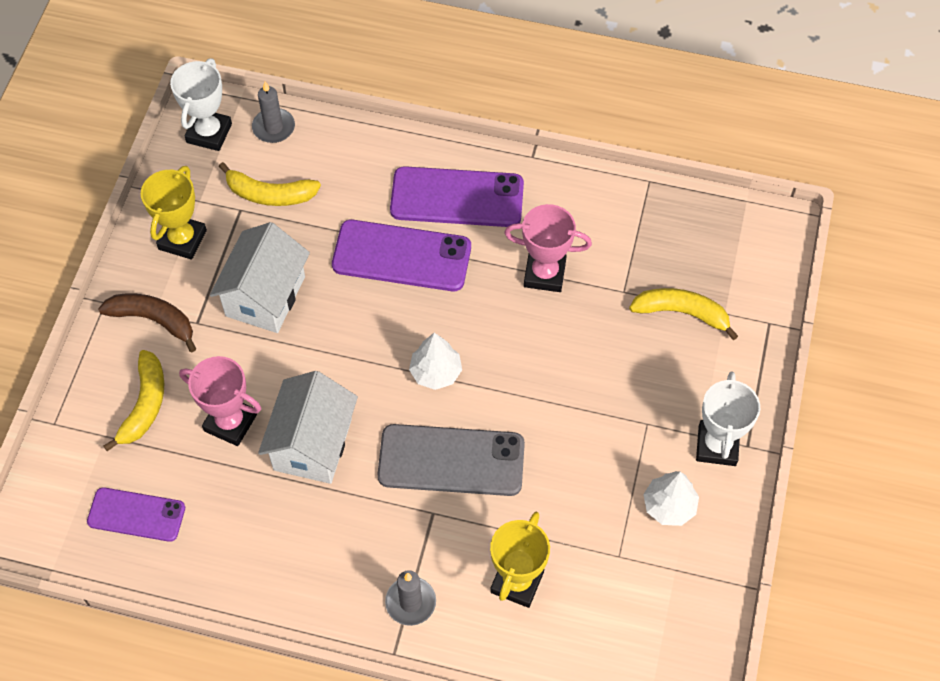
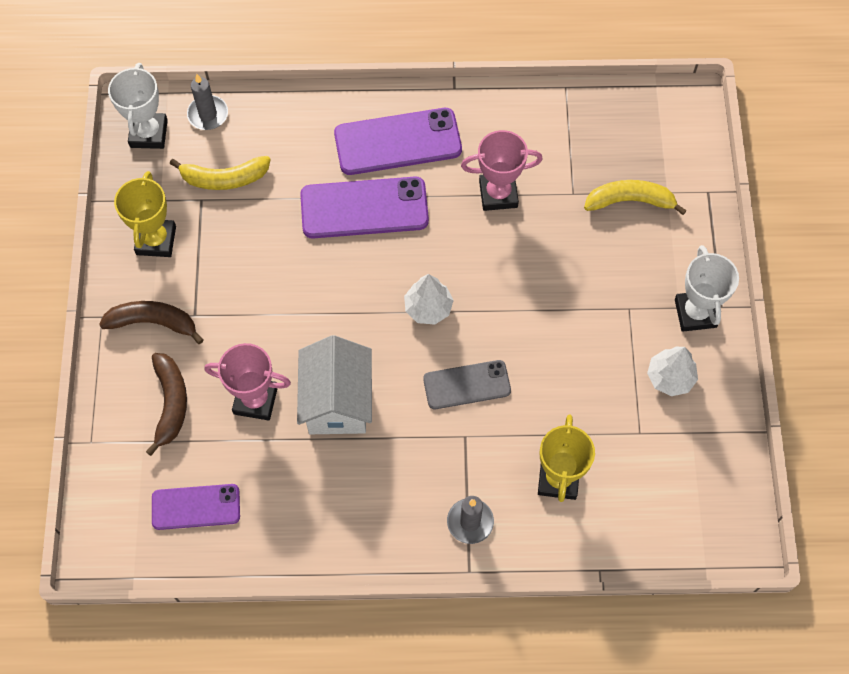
camera: 15 degrees left, 5 degrees up
yellow banana [104,350,164,451] -> brown banana [146,353,187,456]
white house [210,222,310,333] -> none
grey phone [377,424,525,496] -> grey phone [423,360,511,409], size x0.63

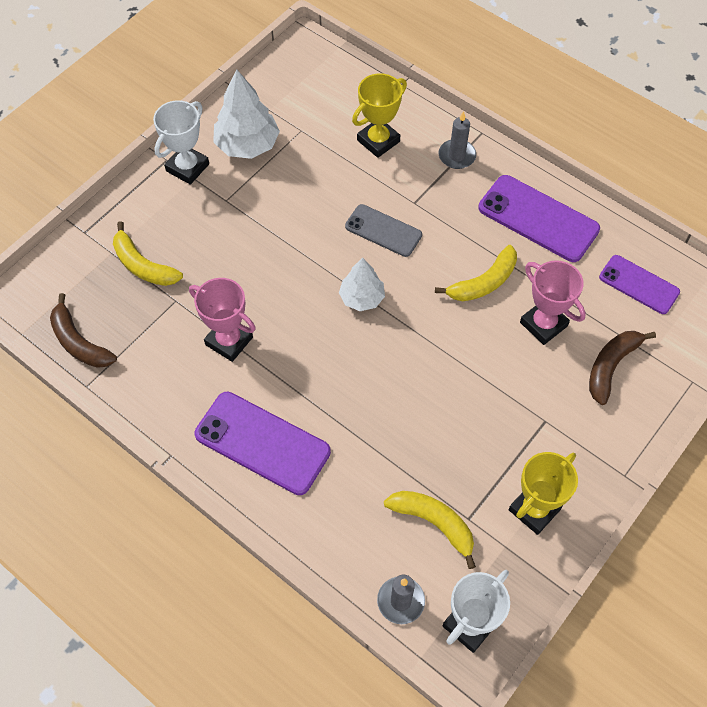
camera: 140 degrees left, 5 degrees down
brown banana [99,301,203,344] -> brown banana moved to [50,293,117,368]
white house [297,335,372,434] -> yellow banana [435,245,517,301]
purple phone [300,177,429,239] -> purple phone moved to [478,175,600,262]
white tree [647,347,698,396] -> white tree [213,69,280,159], size x1.57

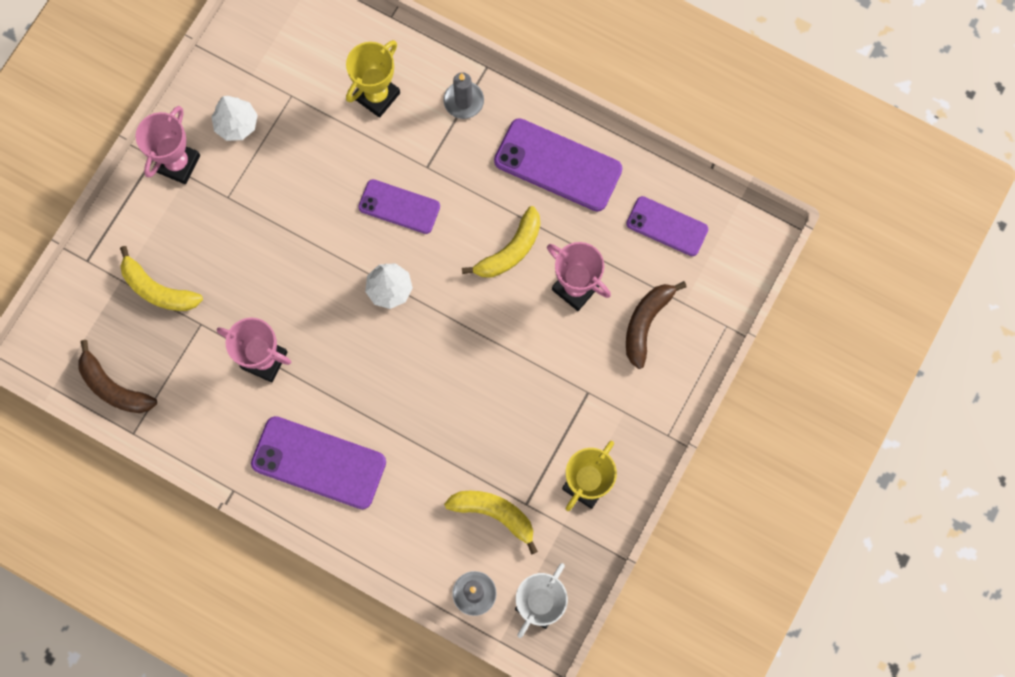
camera: 10 degrees left, 15 degrees up
white trophy [153,100,209,185] -> pink trophy [135,106,200,184]
white tree [213,69,280,159] -> white tree [211,96,258,141], size x0.64
grey phone [345,204,422,257] -> purple phone [358,179,440,234]

